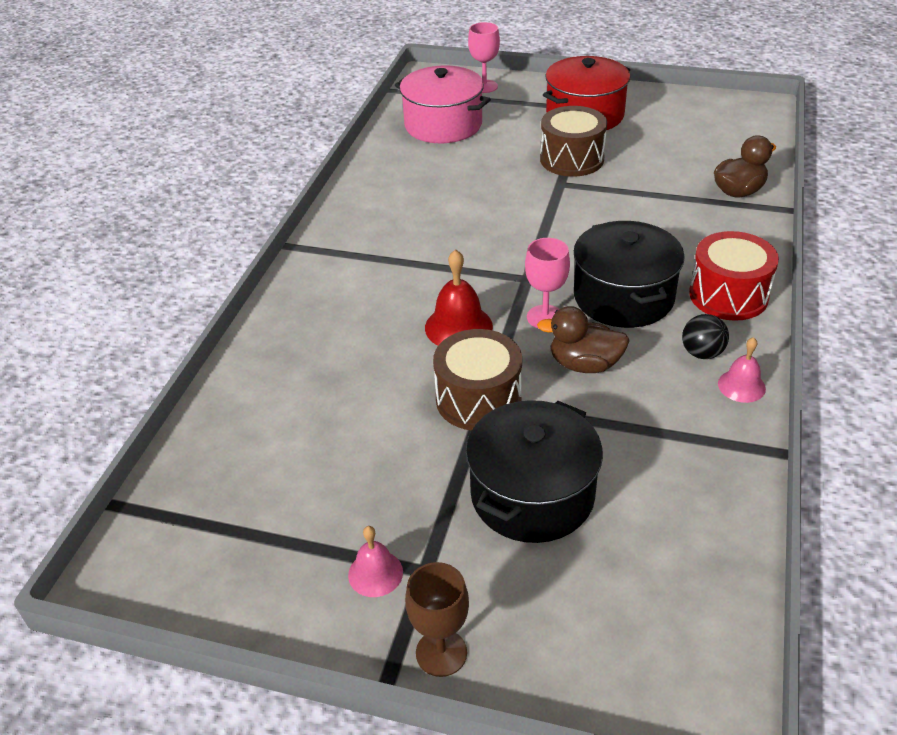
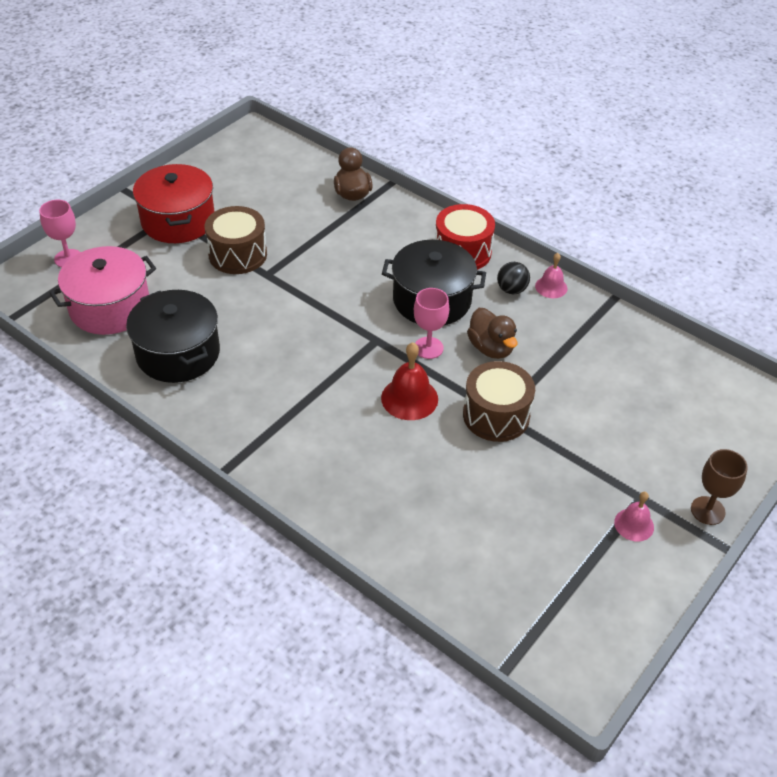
camera: 70 degrees left, 5 degrees up
black pot [466,400,603,543] -> black pot moved to [126,290,220,383]
brown duck [537,306,630,373] -> brown duck turned 60 degrees counterclockwise [467,308,518,359]

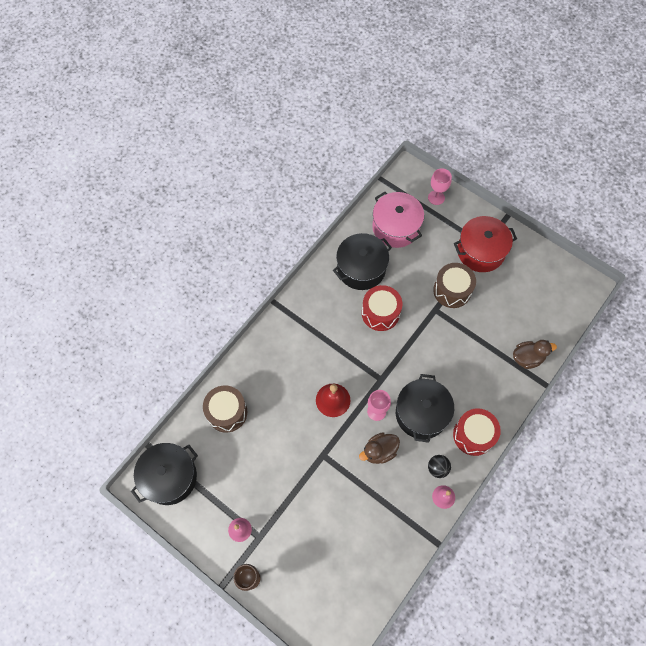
camera: 90 degrees right, 20 degrees up
brown drum [463,361,535,442] -> brown drum moved to [203,385,247,433]
none -> black pot [131,443,198,505]
none -> red drum [362,285,402,331]

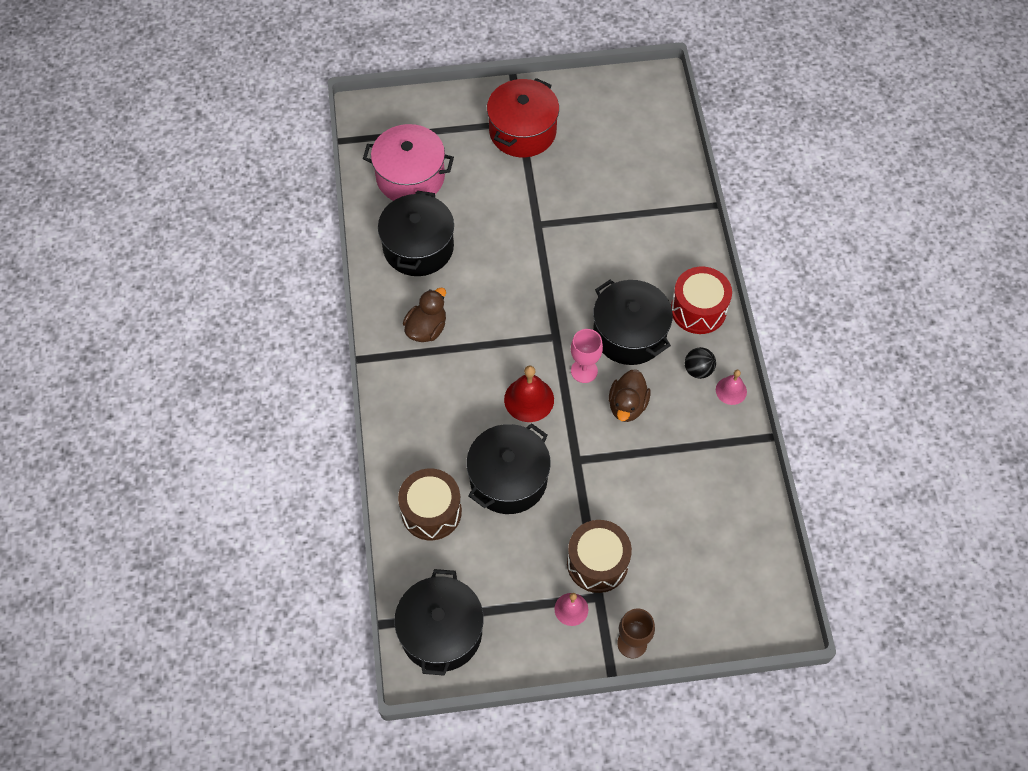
camera: 45 degrees left, 5 degrees down
red drum [362,285,402,331] -> none
pink goblet [428,168,452,205] -> none
brown drum [433,263,476,308] -> brown drum moved to [567,520,632,593]
brown duck [513,340,557,369] -> brown duck moved to [403,288,446,342]
none -> black pot [467,423,551,514]

